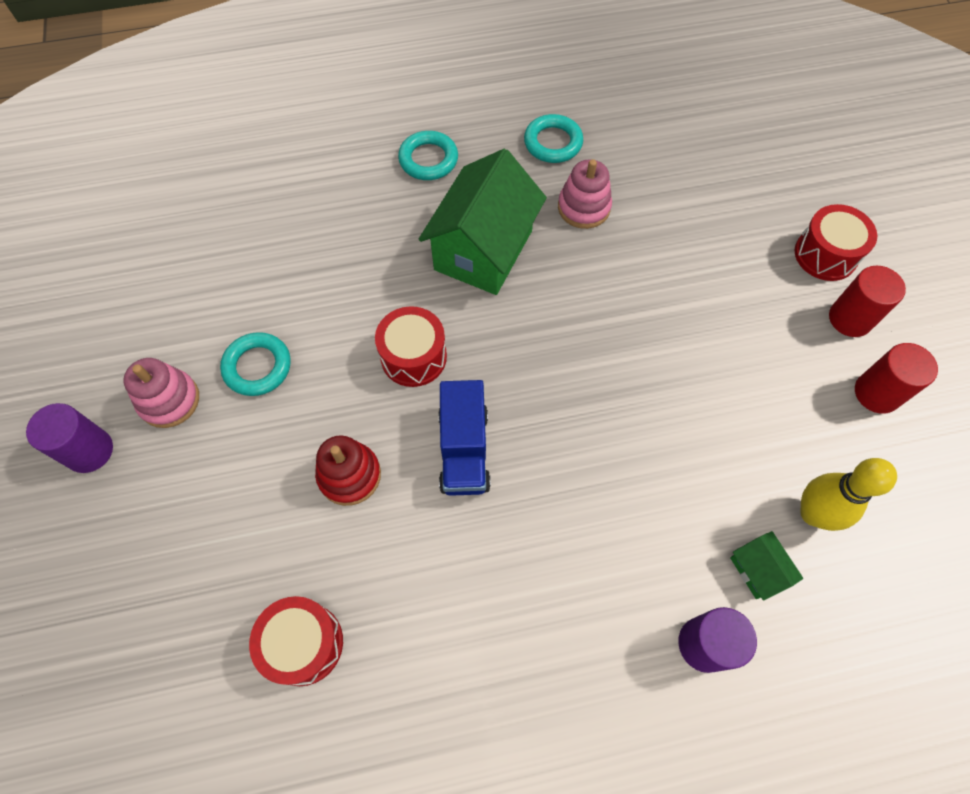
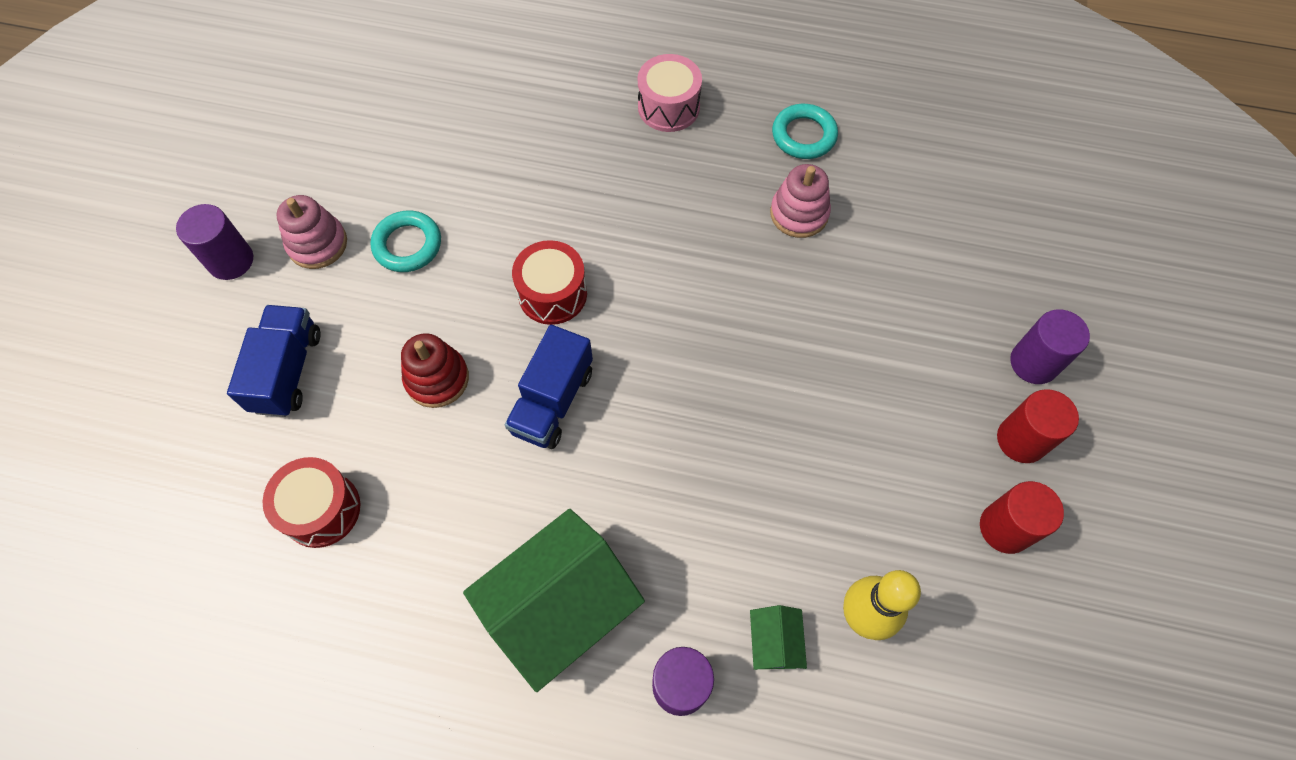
camera: 25 degrees right, 0 degrees up
turquoise ring [398,131,458,180] -> pink drum [638,54,702,132]
green house [419,149,547,295] -> green house moved to [463,509,645,692]
red drum [795,204,877,281] -> purple cylinder [1010,309,1090,384]
none -> blue truck [227,305,320,417]

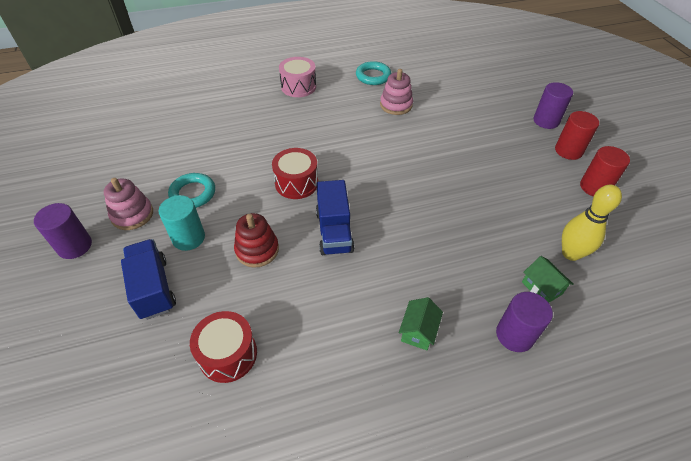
camera: 30 degrees left, 15 degrees down
green house [463,509,645,692] -> green house [399,297,443,350], size x0.44
none -> turquoise cylinder [159,195,205,251]

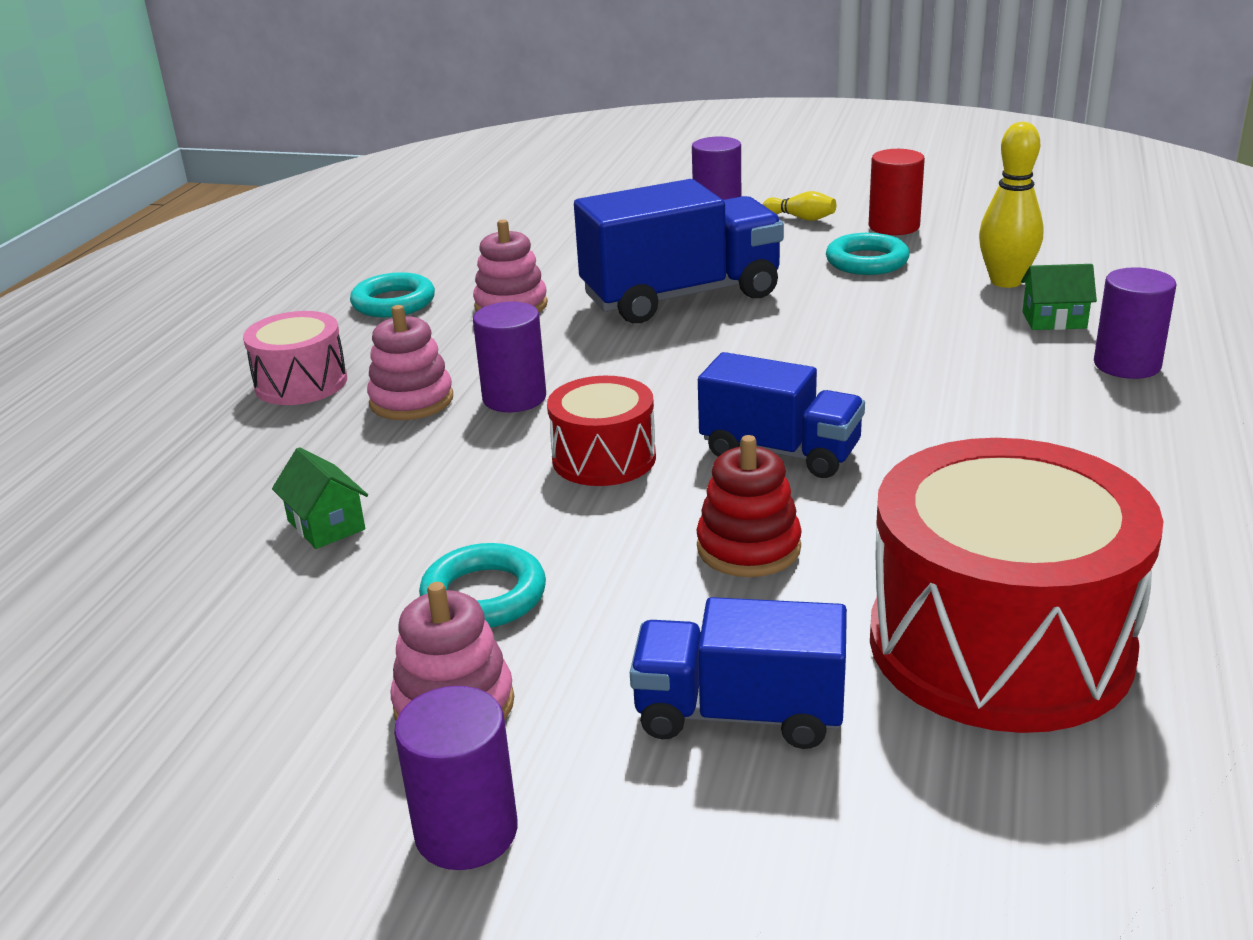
camera: 55 degrees left, 20 degrees down
turquoise cylinder [159,195,205,251] -> none
red drum [190,311,257,383] -> red drum [870,438,1163,733], size x1.94
green house [399,297,443,350] -> green house moved to [272,447,368,549]
red cylinder [555,111,599,160] -> yellow bowling pin [763,191,836,221]
none -> pink stacking toy [367,305,453,420]
none -> purple cylinder [473,302,546,412]
none -> blue truck [574,179,784,323]
none -> turquoise ring [826,233,910,275]

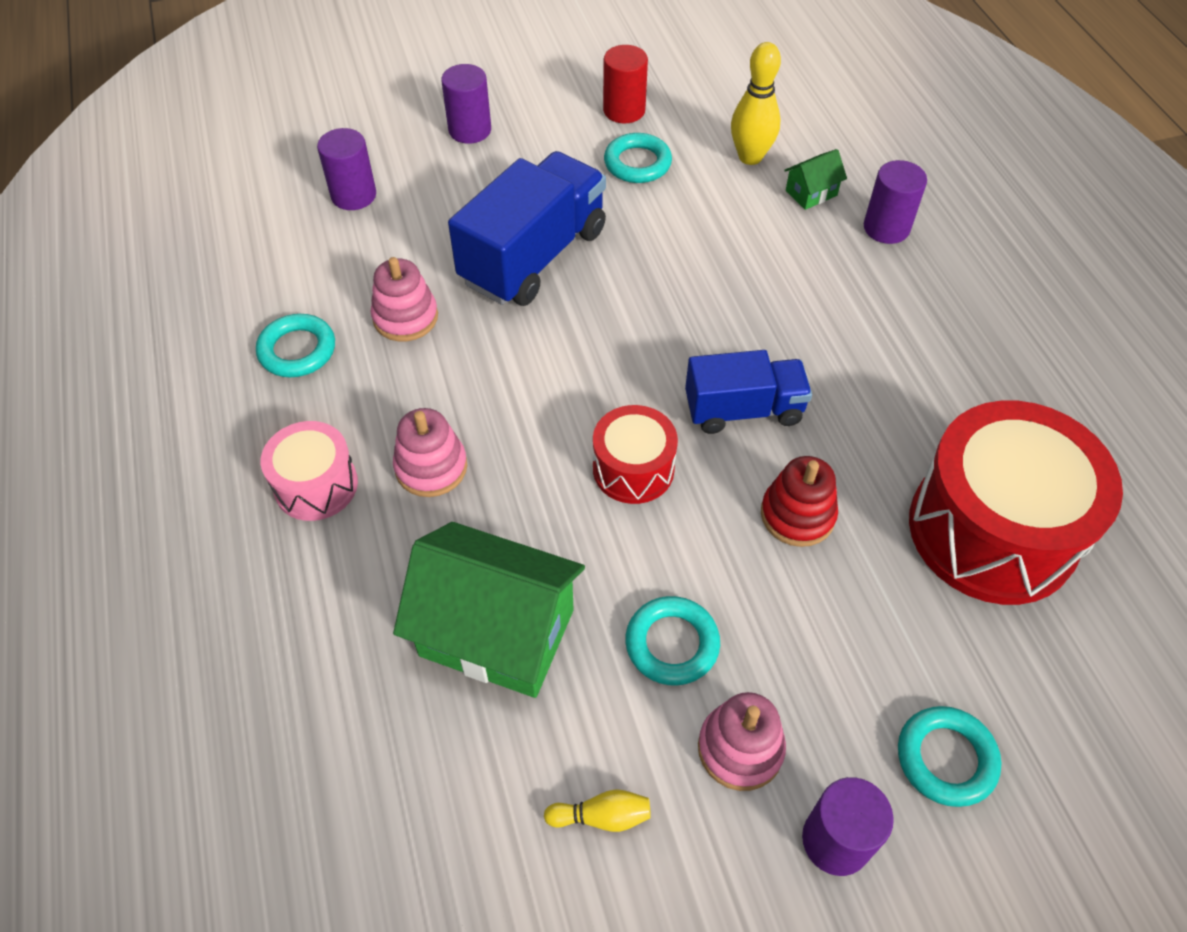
camera: 35 degrees left, 25 degrees up
green house [272,447,368,549] -> green house [393,522,585,698], size x2.30
purple cylinder [473,302,546,412] -> purple cylinder moved to [317,128,376,210]
blue truck [630,597,847,749] -> none
yellow bowling pin [763,191,836,221] -> yellow bowling pin moved to [544,789,651,832]
none -> turquoise ring [898,706,1002,807]

